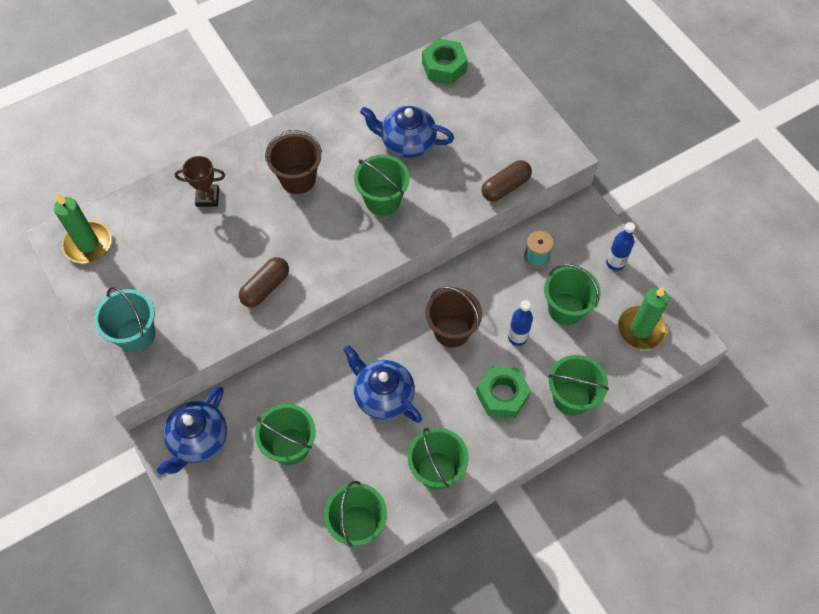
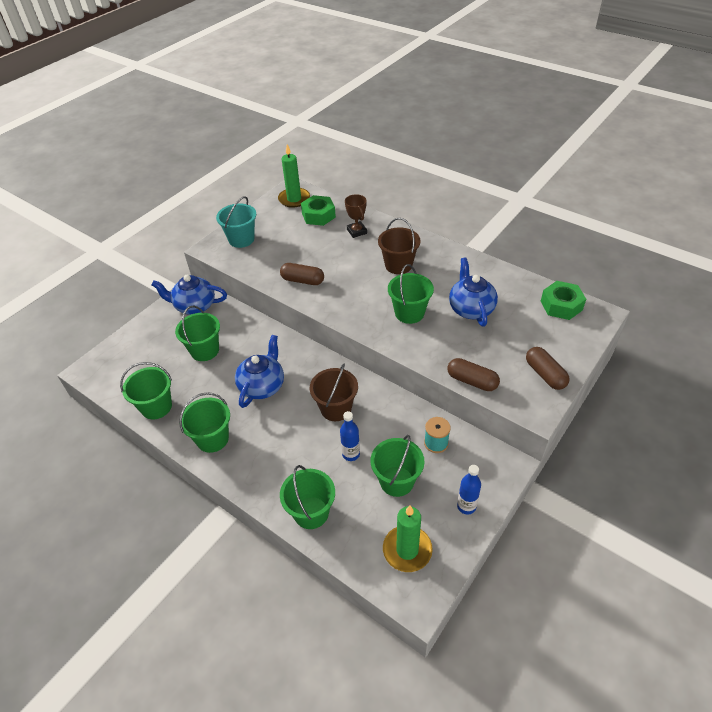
camera: 70 degrees right, 15 degrees down
green nut [476,366,531,418] -> green nut moved to [301,195,336,226]
none -> brown capsule [526,347,570,390]

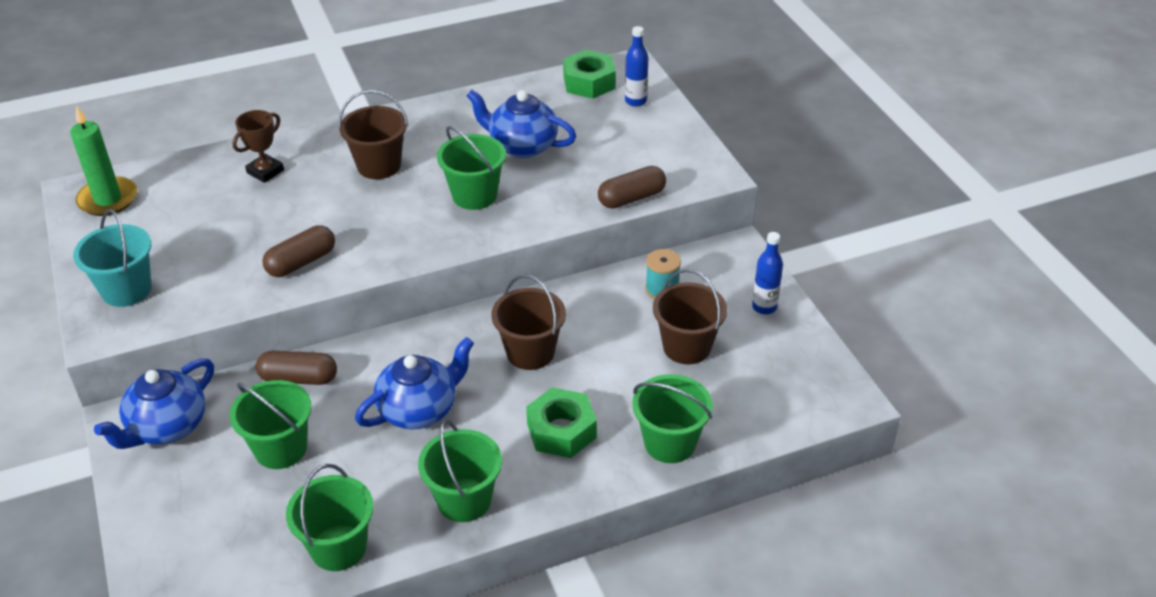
camera: 60 degrees left, 5 degrees down
blue teapot [235,335,284,408] -> blue teapot turned 90 degrees clockwise [355,337,474,429]
green nut [301,195,336,226] -> green nut moved to [526,387,597,458]
blue bottle [340,411,360,461] -> blue bottle moved to [625,26,648,107]
brown trophy [345,194,367,238] -> brown trophy turned 60 degrees counterclockwise [232,110,284,183]
green bucket [371,435,424,497] -> brown bucket [653,269,727,364]
green candle [383,505,433,572] -> none
brown capsule [526,347,570,390] -> brown capsule moved to [256,351,337,385]

